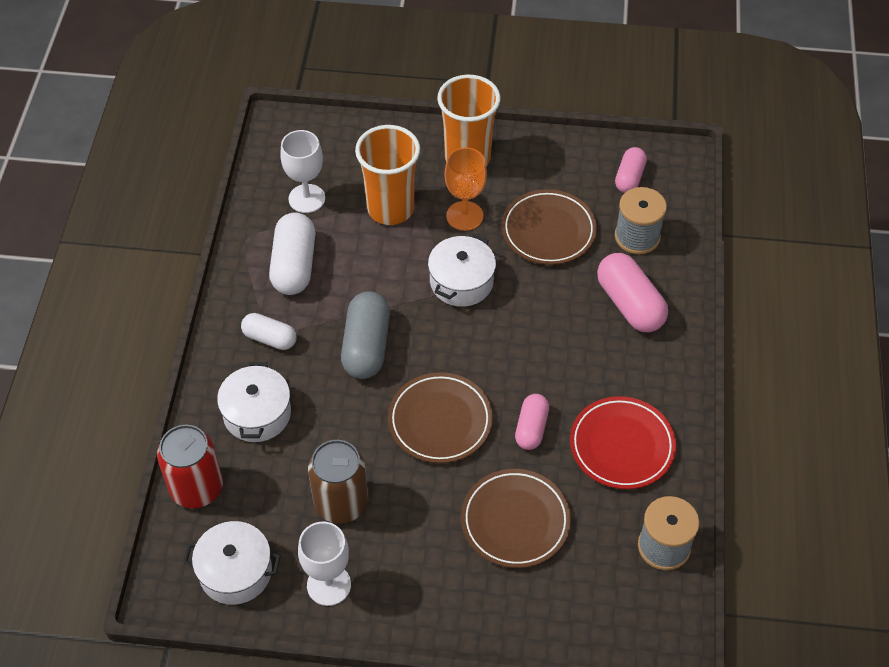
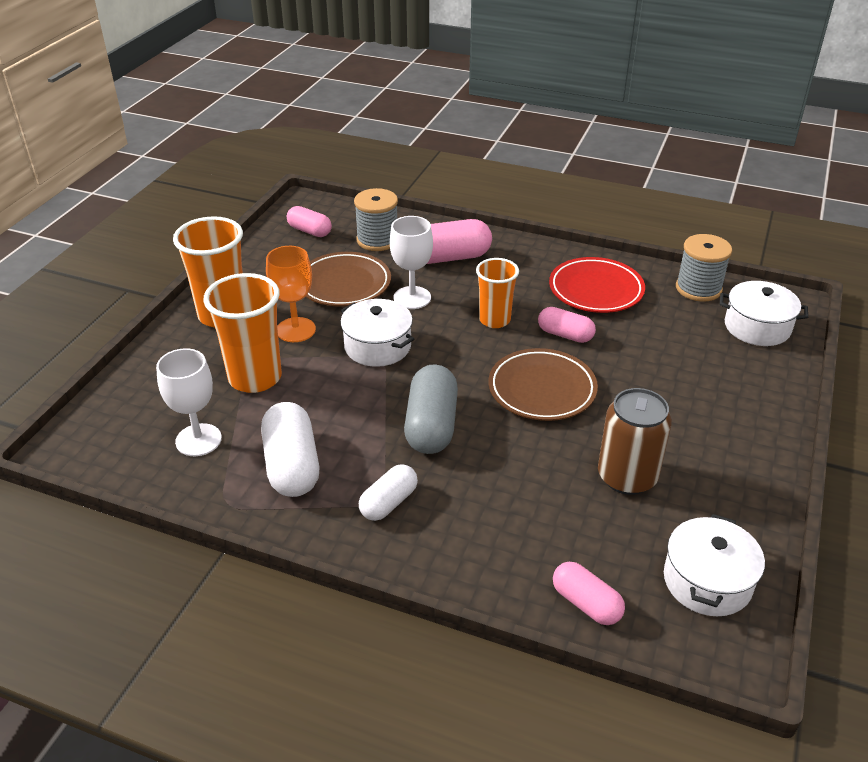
camera: 75 degrees left, 15 degrees down
red can [157,425,223,508] -> pink capsule [553,562,625,625]
white pot [217,362,291,442] -> white pot moved to [720,281,808,346]
white capsule [269,212,316,295] -> white capsule turned 60 degrees clockwise [261,402,319,497]
white goblet [298,522,351,606] -> white goblet moved to [390,216,433,309]
grey capsule [341,291,390,379] -> grey capsule turned 75 degrees clockwise [404,365,458,454]
brown plate [461,469,571,568] -> none
none -> orange cup [476,258,519,328]

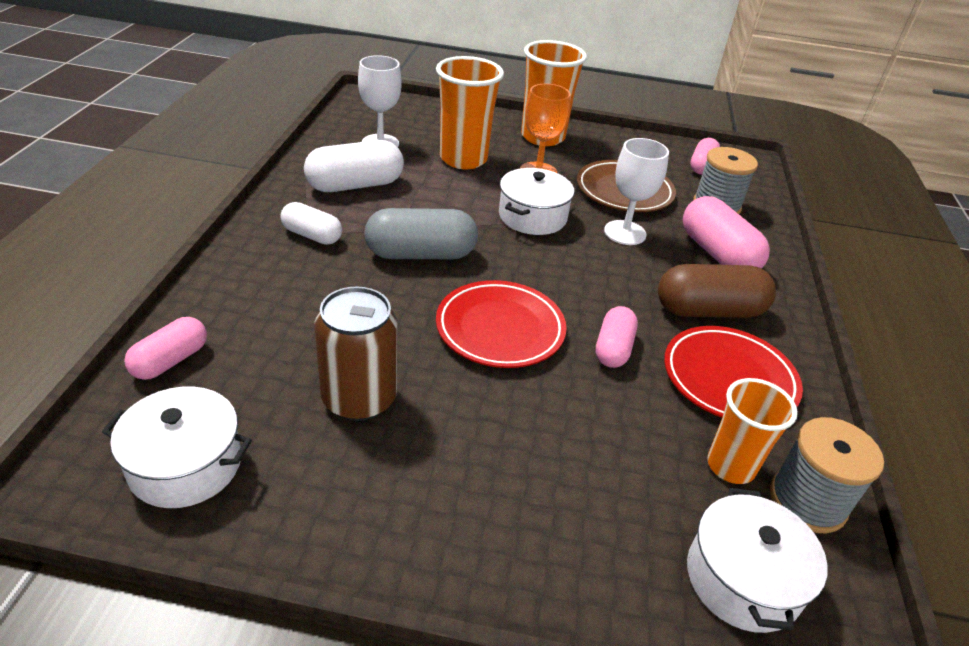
camera: 75 degrees right, 0 degrees up
orange cup [476,258,519,328] -> orange cup moved to [707,378,798,484]
brown plate [489,348,598,421] -> red plate [436,280,567,368]
none -> brown capsule [658,264,776,318]

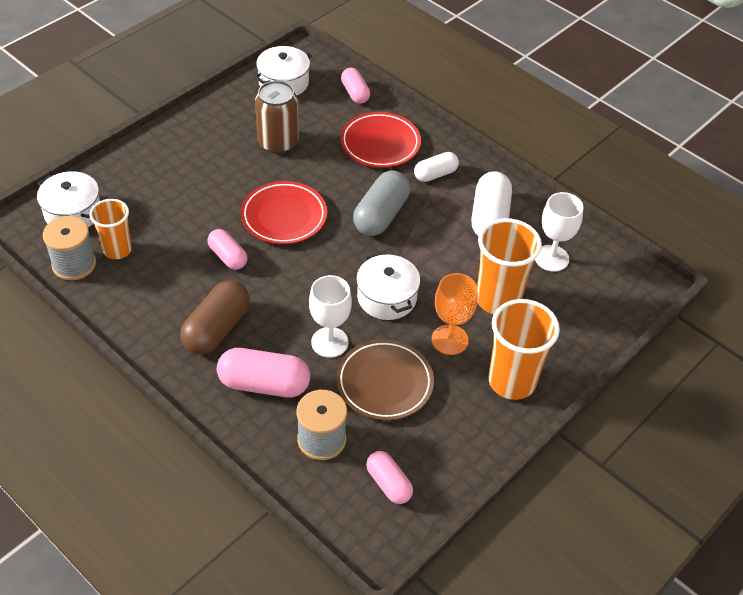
camera: 125 degrees right, 10 degrees up
red plate [664,326,803,418] -> red plate moved to [340,112,421,168]

